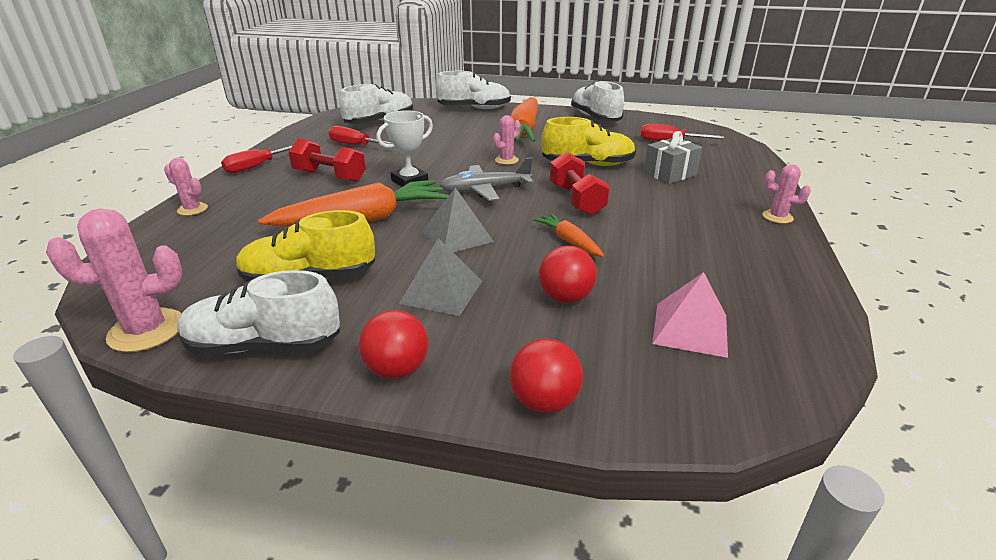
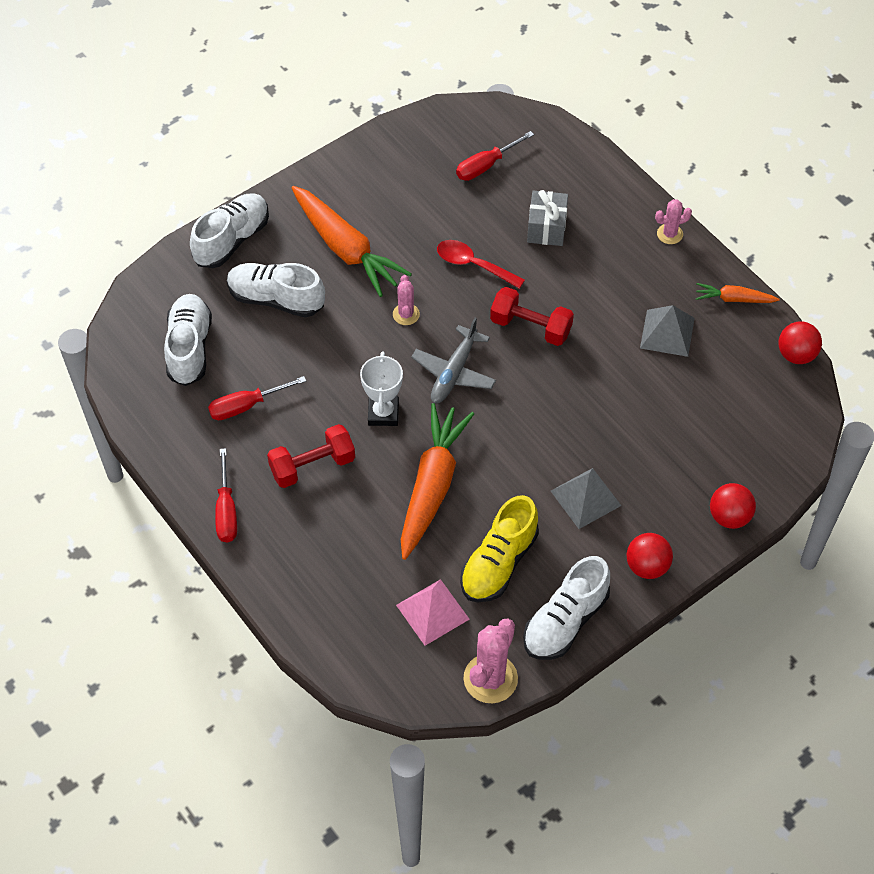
camera: 50 degrees left, 25 degrees up
pink cactus [164,158,208,216] -> none
grey pyramid [422,187,494,252] -> grey pyramid moved to [640,305,695,357]
orange carrot [533,213,604,257] -> orange carrot moved to [696,283,780,303]
red ball [539,246,597,303] -> red ball moved to [778,321,822,364]
yellow shoe [542,117,636,166] -> red spoon [437,240,525,289]
white shoe [571,81,624,122] -> white shoe moved to [227,263,325,318]
pink pyramid [652,272,728,358] -> pink pyramid moved to [396,579,470,646]

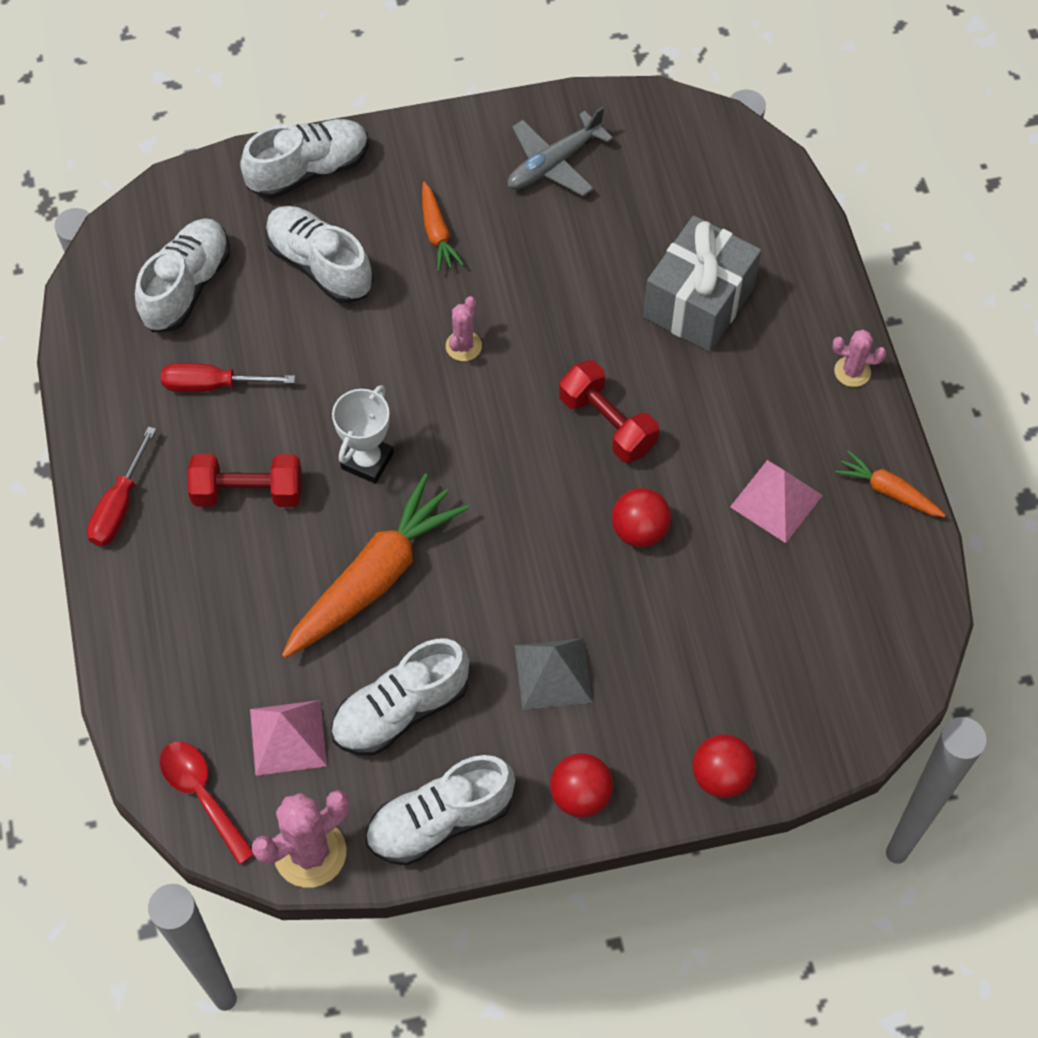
camera: 25 degrees right, 5 degrees up
orange carrot [291,186,412,297] -> orange carrot [422,182,464,272], size x0.50
grey plane [411,318,496,404] -> grey plane moved to [508,107,613,196]
red spoon [437,240,525,289] -> red spoon moved to [160,741,254,865]
red screwdriver [456,131,534,181] -> none
yellow shoe [460,495,539,602] -> white shoe [331,639,469,755]
grey gift [527,190,568,246] -> grey gift [643,216,761,352], size x1.58
grey pyramid [640,305,695,357] -> pink pyramid [730,460,823,543]
red ball [778,321,822,364] -> red ball moved to [612,488,671,548]

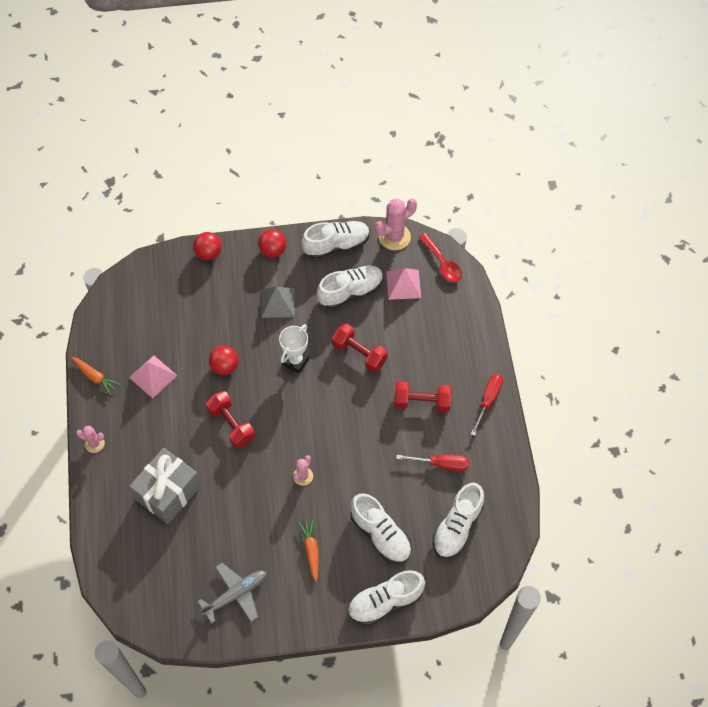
camera: 175 degrees left, 0 degrees up
orange carrot [282,474,469,658] -> red dumbbell [332,323,388,373]
white trophy [332,385,394,484] -> white trophy moved to [279,324,310,373]

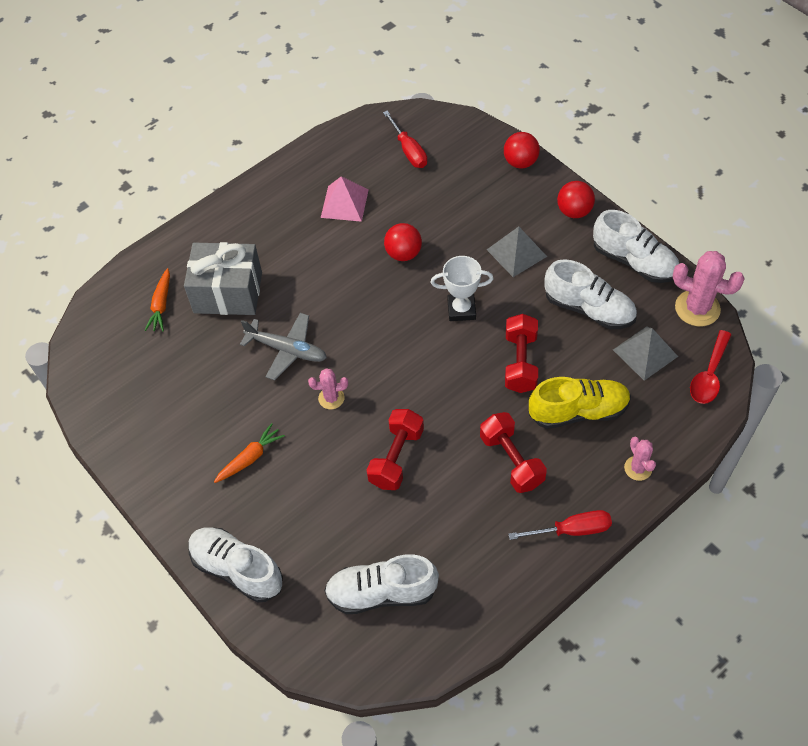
camera: 60 degrees right, 5 degrees down
orange carrot [71,357,120,395] -> orange carrot moved to [144,268,170,331]
pink cactus [76,426,105,453] -> pink cactus moved to [624,437,656,481]
grey plane [198,563,266,623] -> grey plane moved to [240,313,327,380]
red dumbbell [206,391,255,448] -> red dumbbell moved to [367,409,424,490]
white shoe [351,493,412,564] -> none
pink pyramid [386,268,421,300] -> grey pyramid [613,326,678,381]
red screwdriver [396,454,469,471] -> red screwdriver moved to [383,111,427,168]
none -> yellow shoe [529,377,631,429]

